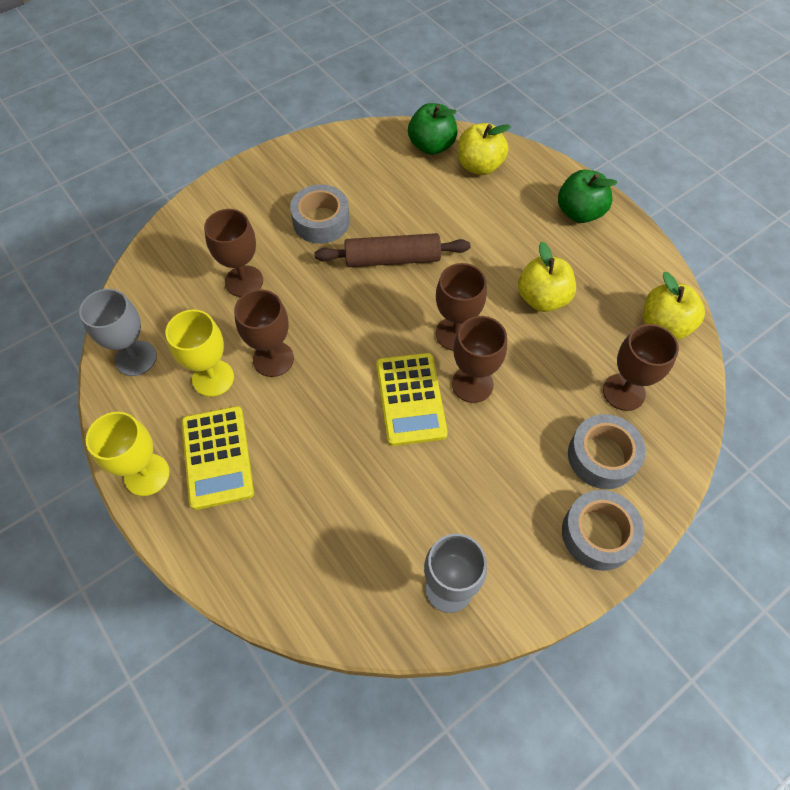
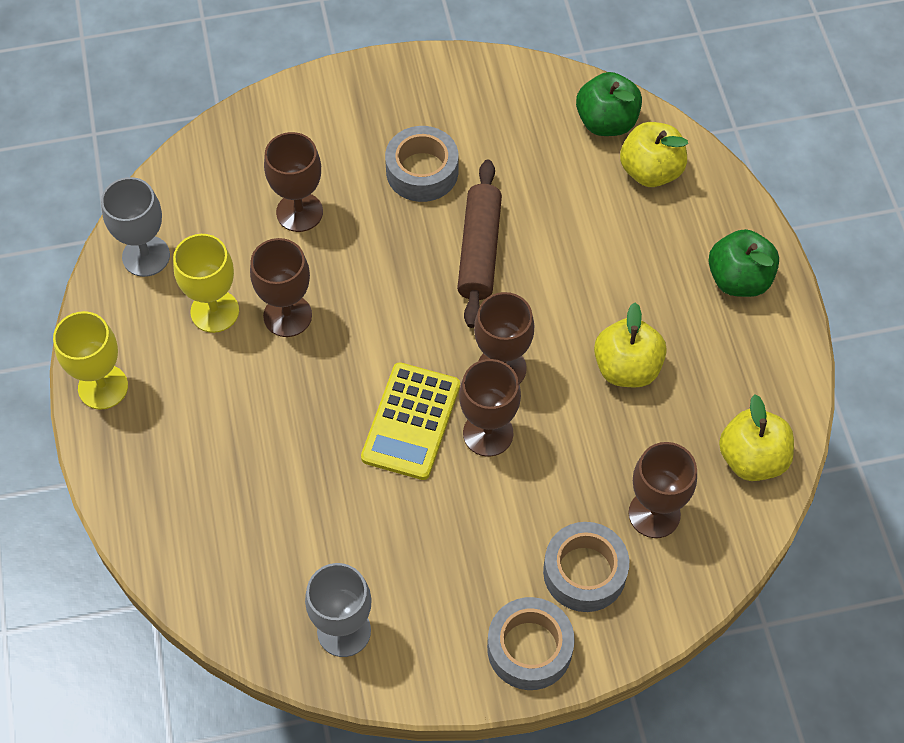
camera: 25 degrees right, 0 degrees up
yellow calculator [182,406,254,510] -> none
brown rolling pin [314,233,470,267] -> brown rolling pin turned 75 degrees clockwise [457,160,502,328]

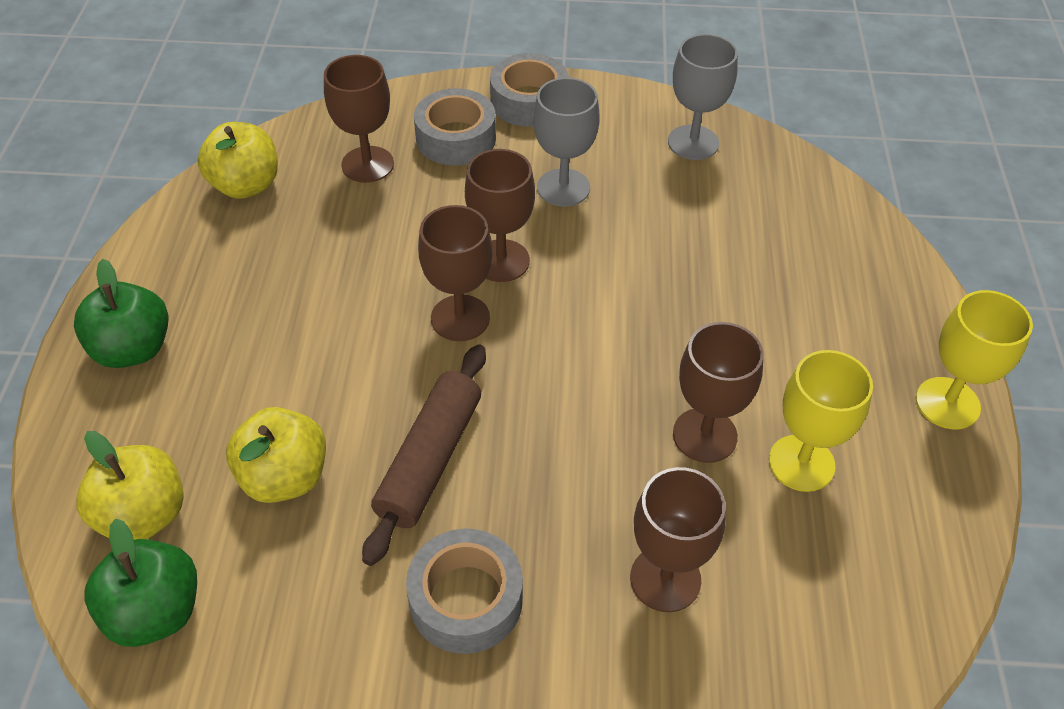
camera: 165 degrees left, 10 degrees down
grey goblet [101,177,170,277] -> grey goblet moved to [534,78,600,207]
yellow calculator [361,362,460,480] -> none
yellow apple [594,302,667,387] -> yellow apple moved to [226,407,326,503]

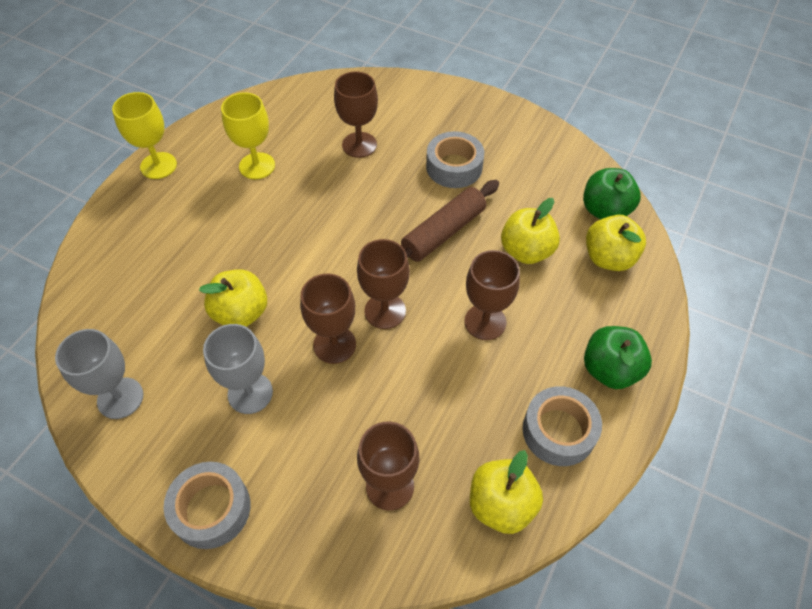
camera: 155 degrees left, 5 degrees up
grey tape [414,88,496,165] -> grey tape moved to [523,386,602,466]
brown goblet [673,322,763,463] -> brown goblet moved to [464,250,520,340]
none -> yellow apple [199,269,267,327]

